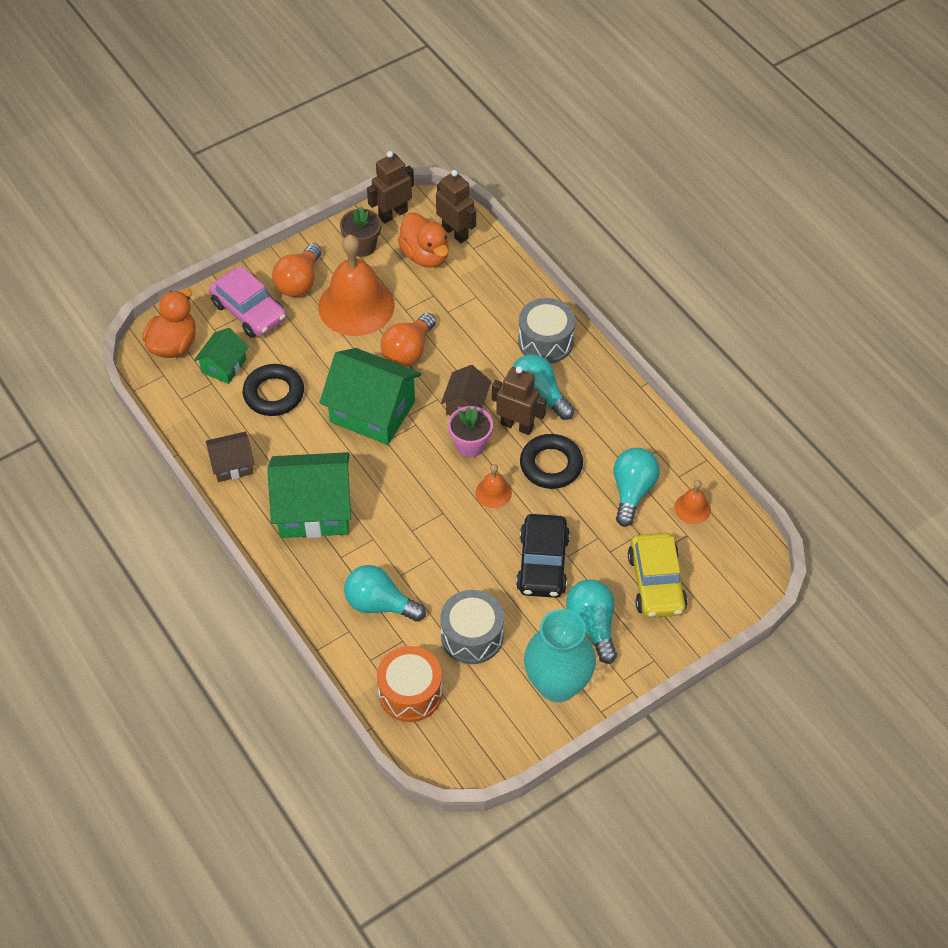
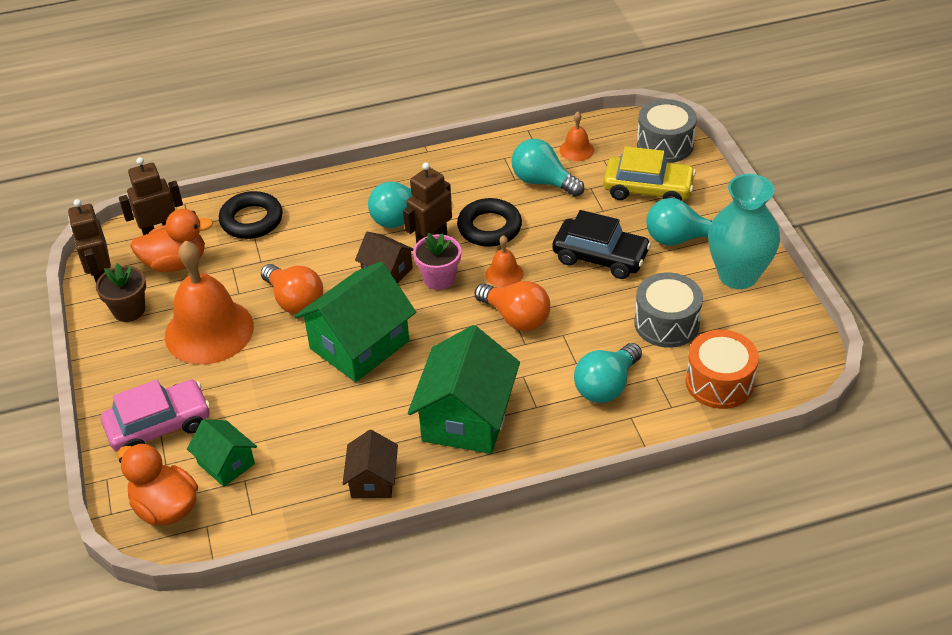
camera: 70 degrees left, 10 degrees down
black ring [243,364,304,416] -> black ring moved to [219,191,283,239]
orange light bulb [272,243,322,297] -> orange light bulb moved to [475,281,550,331]
grey drum [518,298,575,363] -> grey drum moved to [637,99,697,163]

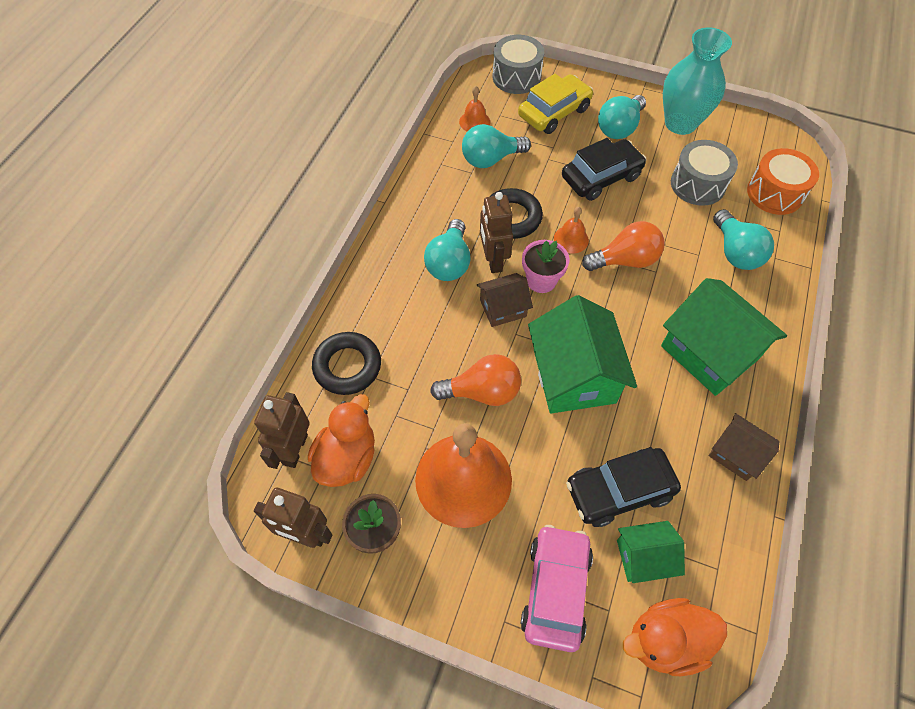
camera: 55 degrees left, 15 degrees up
none -> black car [566,447,681,527]

